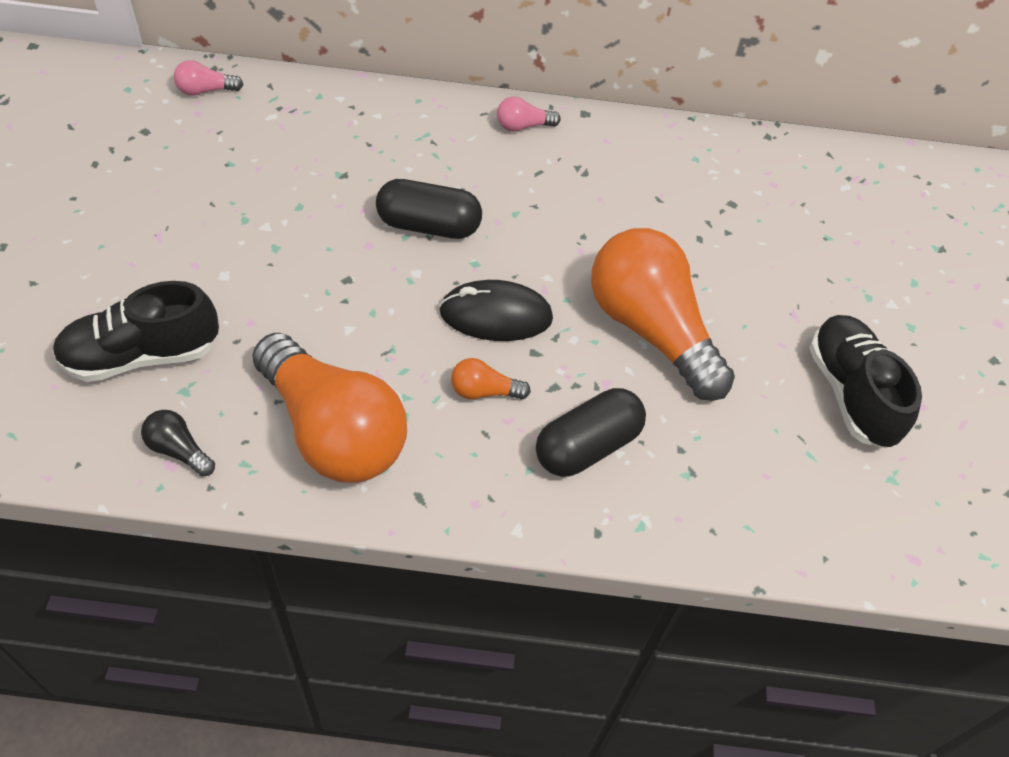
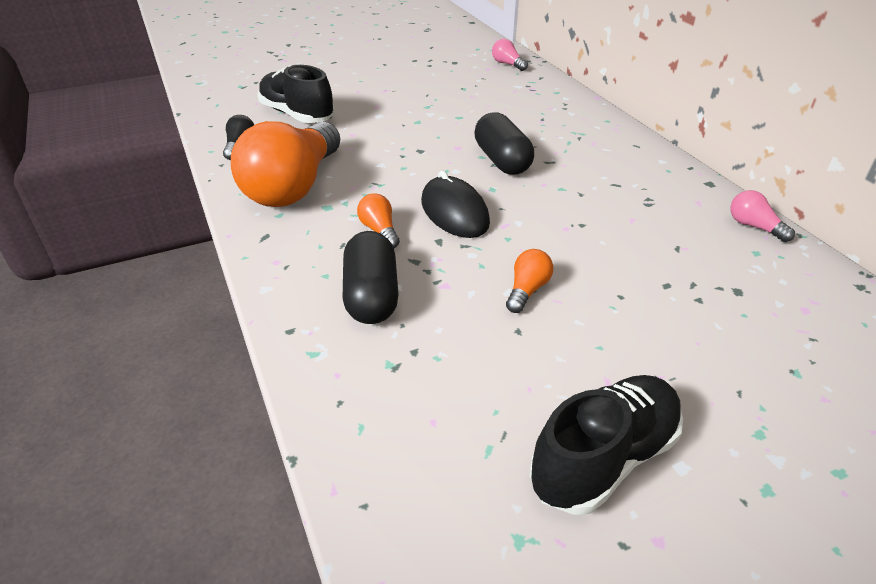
camera: 65 degrees right, 15 degrees down
pink light bulb [497,97,561,132] -> pink light bulb moved to [730,190,795,242]
black capsule [536,388,646,477] -> black capsule turned 60 degrees clockwise [343,231,399,324]
orange light bulb [591,228,735,401] -> orange light bulb [506,249,553,313], size x0.40

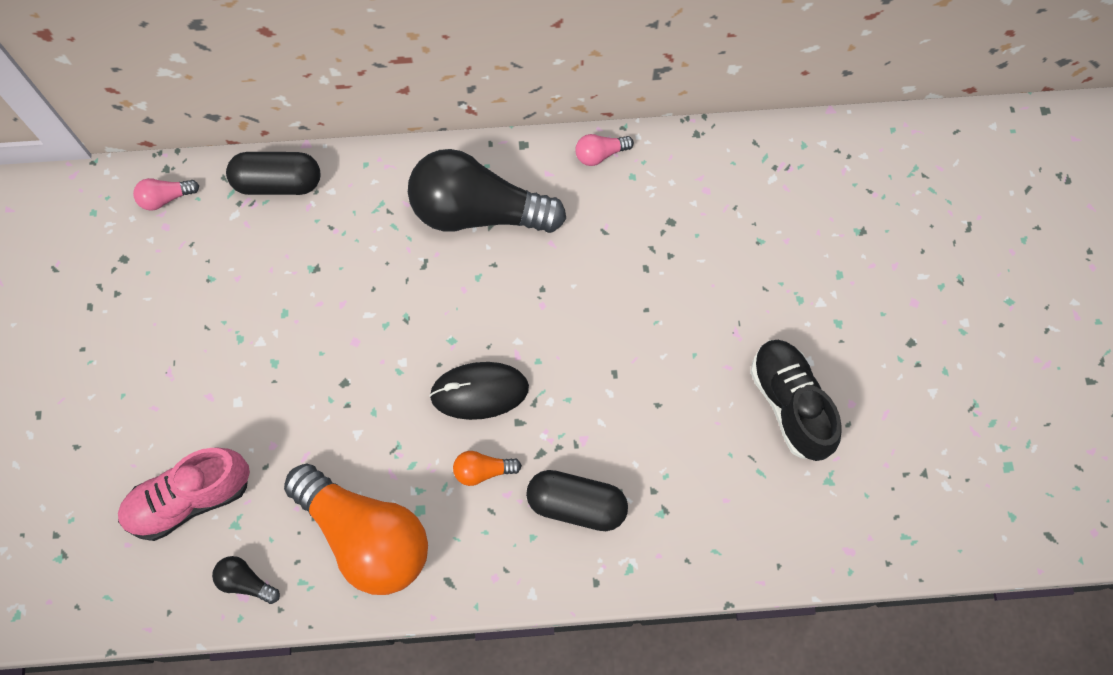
camera: 70 degrees left, 30 degrees up
black shoe [258,65,334,123] -> pink shoe [118,448,250,541]
black capsule [474,112,534,175] -> black capsule moved to [226,152,320,195]
orange light bulb [506,249,553,313] -> none
none -> black light bulb [408,149,566,233]

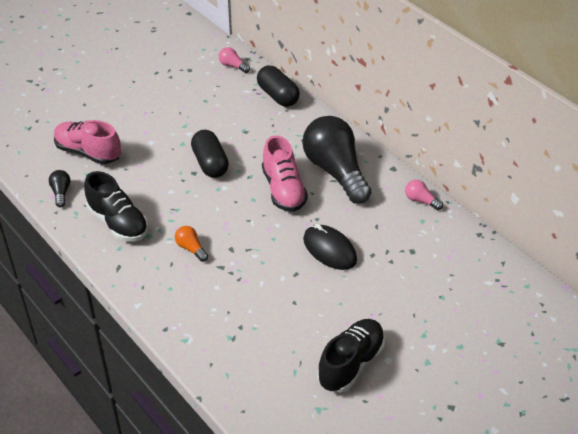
camera: 55 degrees right, 25 degrees down
orange light bulb [284,464,428,595] -> black shoe [84,171,148,242]
black mouse [429,362,529,420] -> black mouse moved to [303,224,357,270]
black capsule [526,470,628,531] -> black capsule moved to [191,130,229,178]
none -> pink shoe [262,136,308,212]

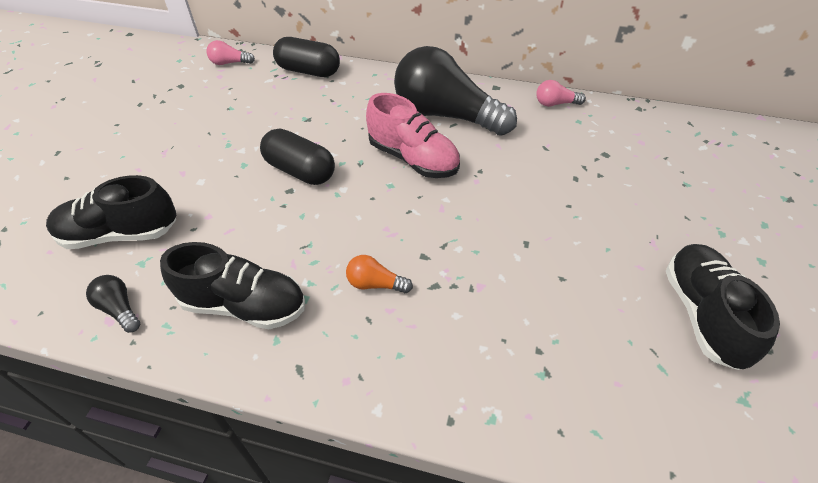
camera: 35 degrees left, 5 degrees up
pink shoe [54,120,121,164] -> black shoe [46,175,177,249]
black mouse [303,224,357,270] -> none

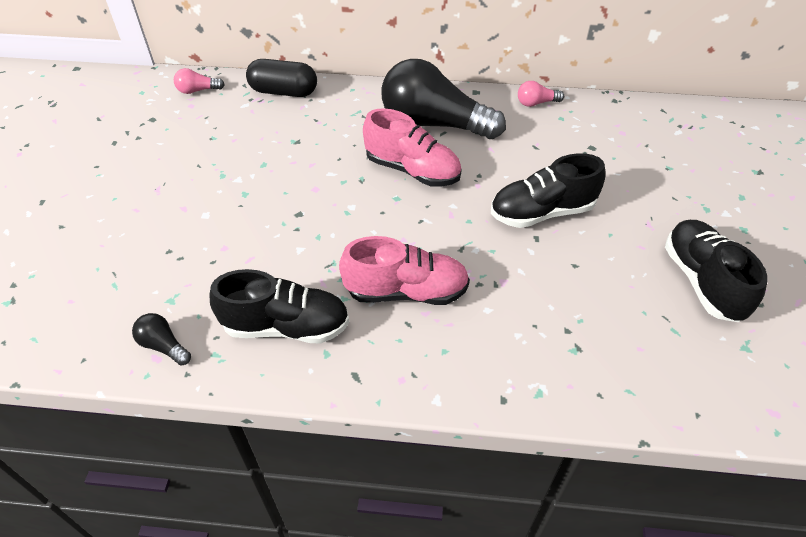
camera: 10 degrees left, 0 degrees up
black shoe [46,175,177,249] -> black shoe moved to [491,153,606,228]
black capsule [260,129,335,185] -> none
orange light bulb [346,255,413,293] -> pink shoe [339,236,470,305]

